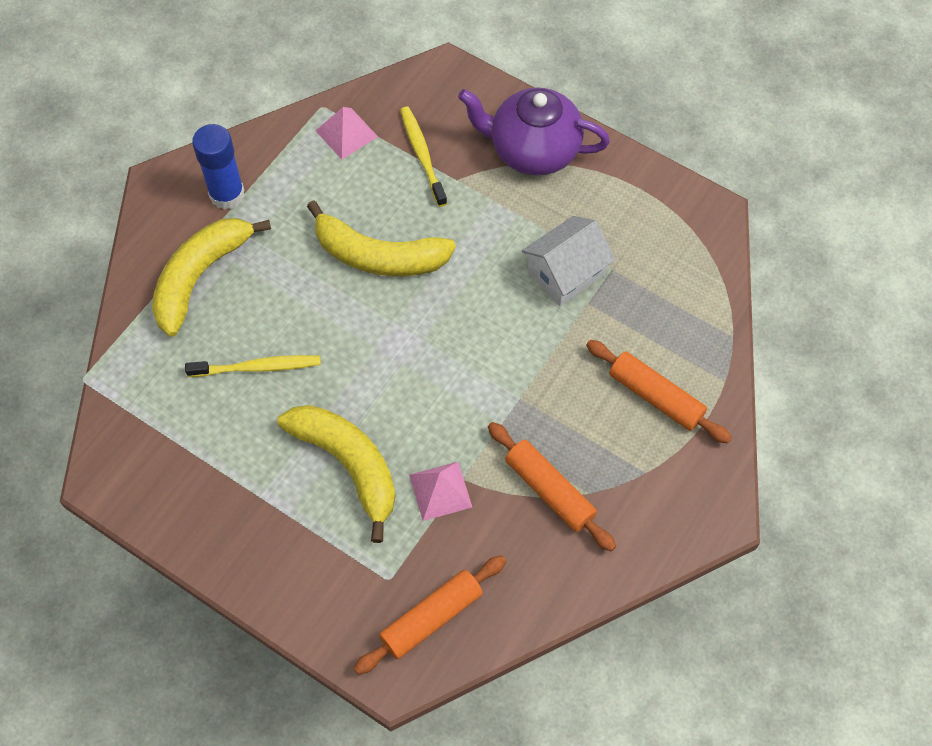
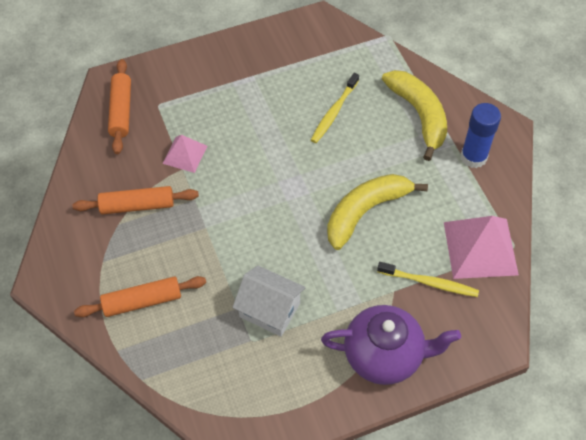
camera: 125 degrees right, 5 degrees down
yellow banana [277,405,395,543] -> none
pink pyramid [316,107,378,159] -> pink pyramid [444,216,519,279], size x1.76
purple teapot [458,88,610,176] -> purple teapot turned 45 degrees clockwise [321,305,461,385]
white house [522,216,615,306] -> white house turned 60 degrees counterclockwise [232,266,306,337]

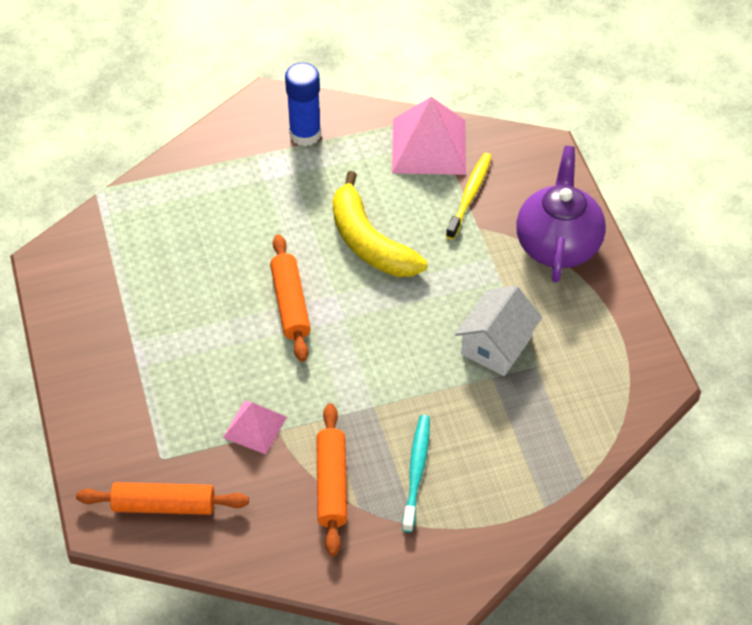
camera: 85 degrees left, 5 degrees down
orange rolling pin [74,276,206,317] -> orange rolling pin moved to [270,234,311,362]
yellow toothbrush [311,73,359,143] -> none
yellow banana [382,70,447,161] -> none
none -> turquoise toothbrush [402,415,430,532]

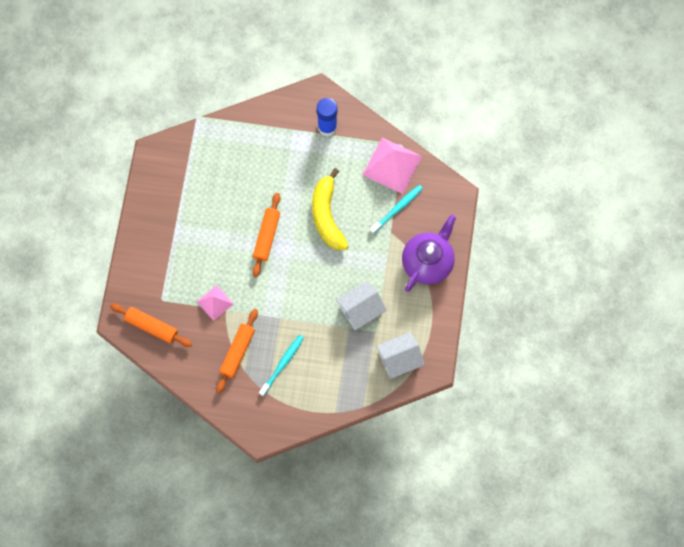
camera: 25 degrees right, 20 degrees up
yellow toothbrush [446,153,492,239] -> turquoise toothbrush [370,185,423,234]
none -> white house [376,332,425,379]

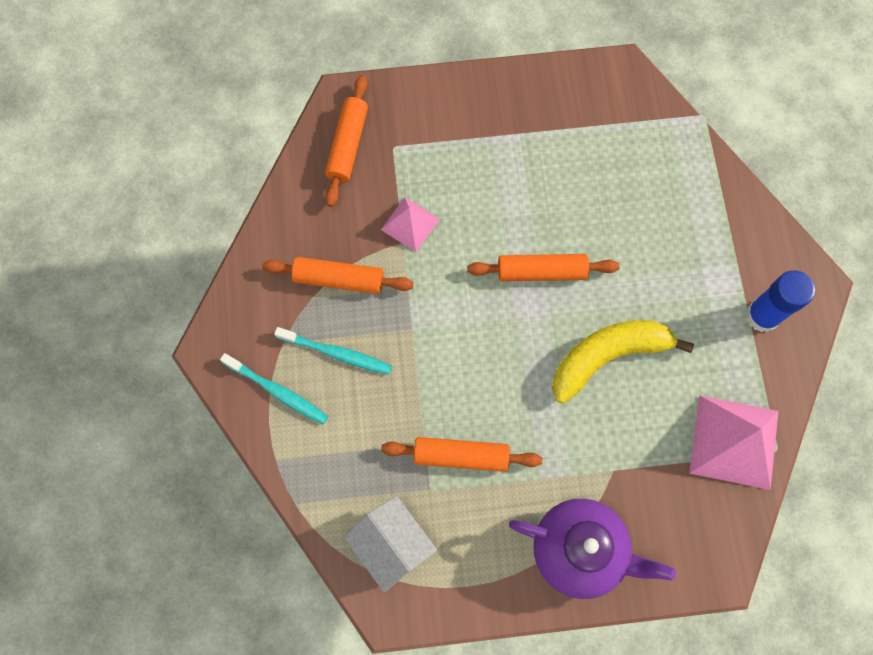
camera: 75 degrees right, 0 degrees up
white house [336,281,387,330] -> orange rolling pin [381,437,542,472]
turquoise toothbrush [370,185,423,234] -> turquoise toothbrush moved to [220,353,328,424]

